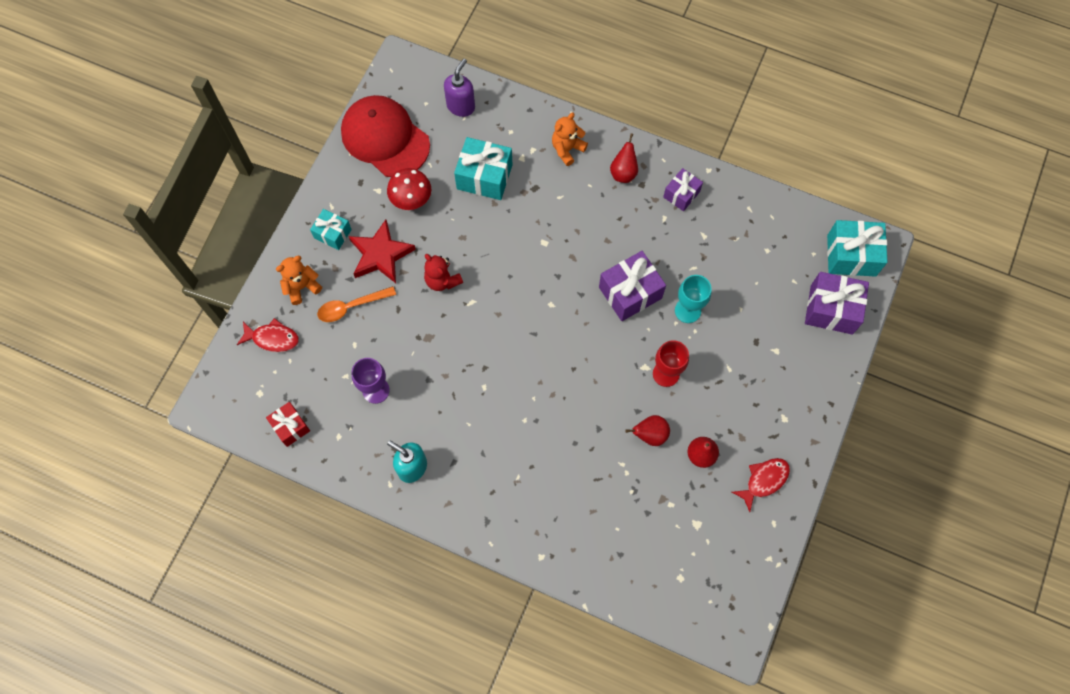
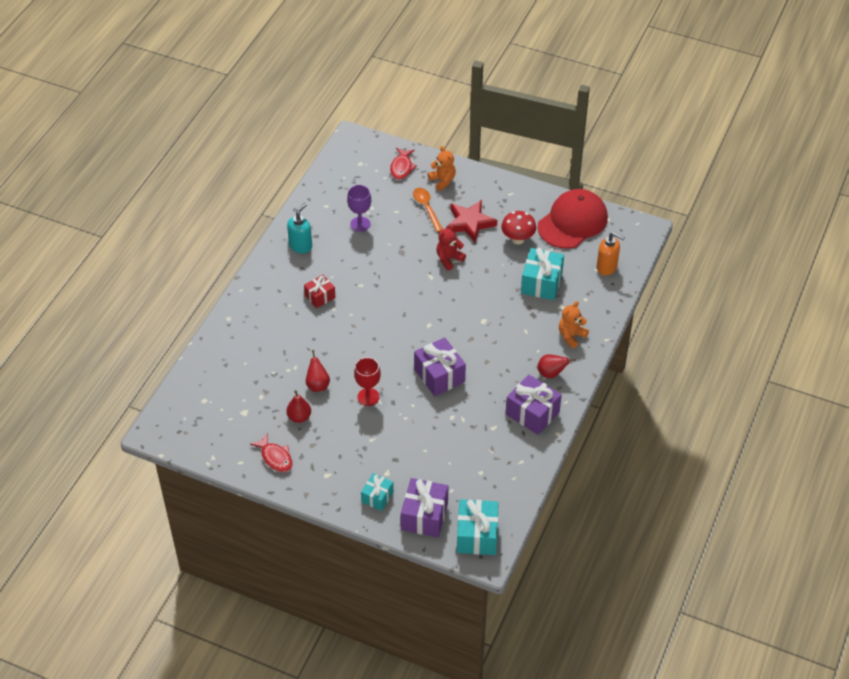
camera: 90 degrees right, 20 degrees down
red gift [266,402,310,447] -> red gift moved to [304,275,336,308]
turquoise gift [310,209,352,250] -> turquoise gift moved to [361,473,394,511]
purple soap dispenser [444,59,475,117] -> orange soap dispenser [597,232,625,275]
orange teddy bear [552,113,588,166] -> orange teddy bear turned 90 degrees counterclockwise [559,301,589,348]
purple gift [663,168,703,211] -> purple gift [506,374,562,435], size x1.65
turquoise goblet [675,275,711,323] -> none

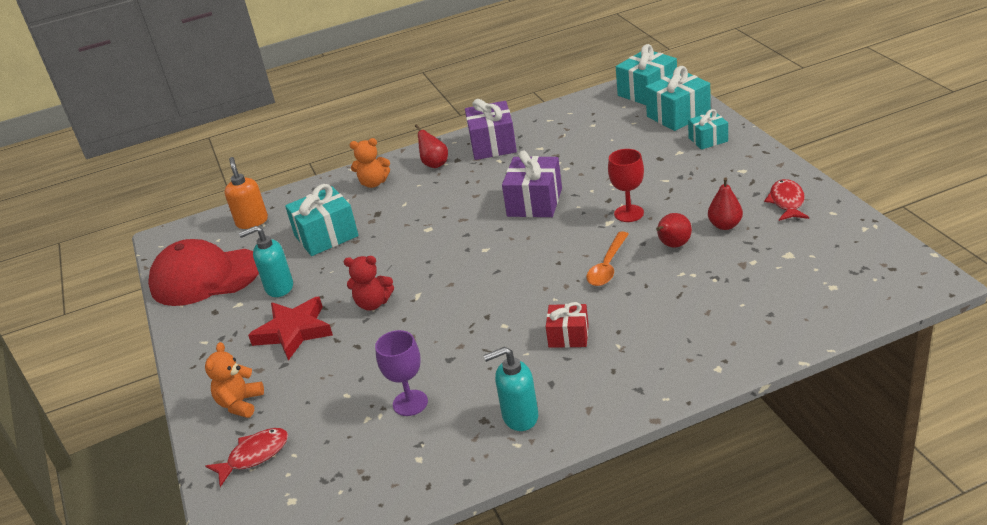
camera: 130 degrees left, 15 degrees down
purple gift [401,478,448,537] -> turquoise gift [645,66,711,131]
orange spoon [413,188,443,232] -> orange spoon moved to [587,231,629,286]
red mushroom [501,211,536,244] -> turquoise soap dispenser [239,226,293,297]

